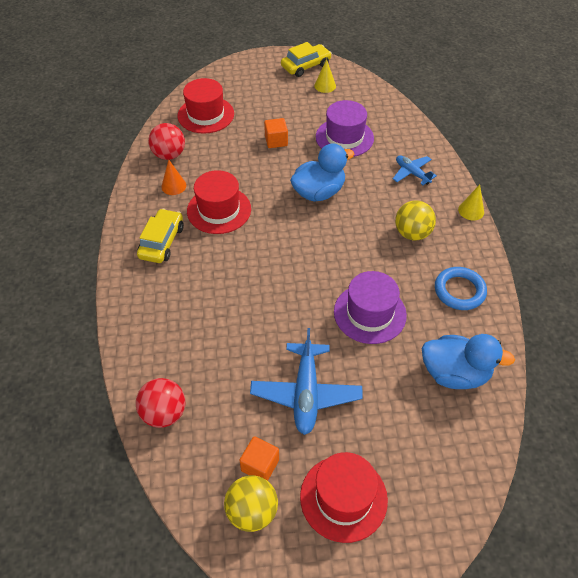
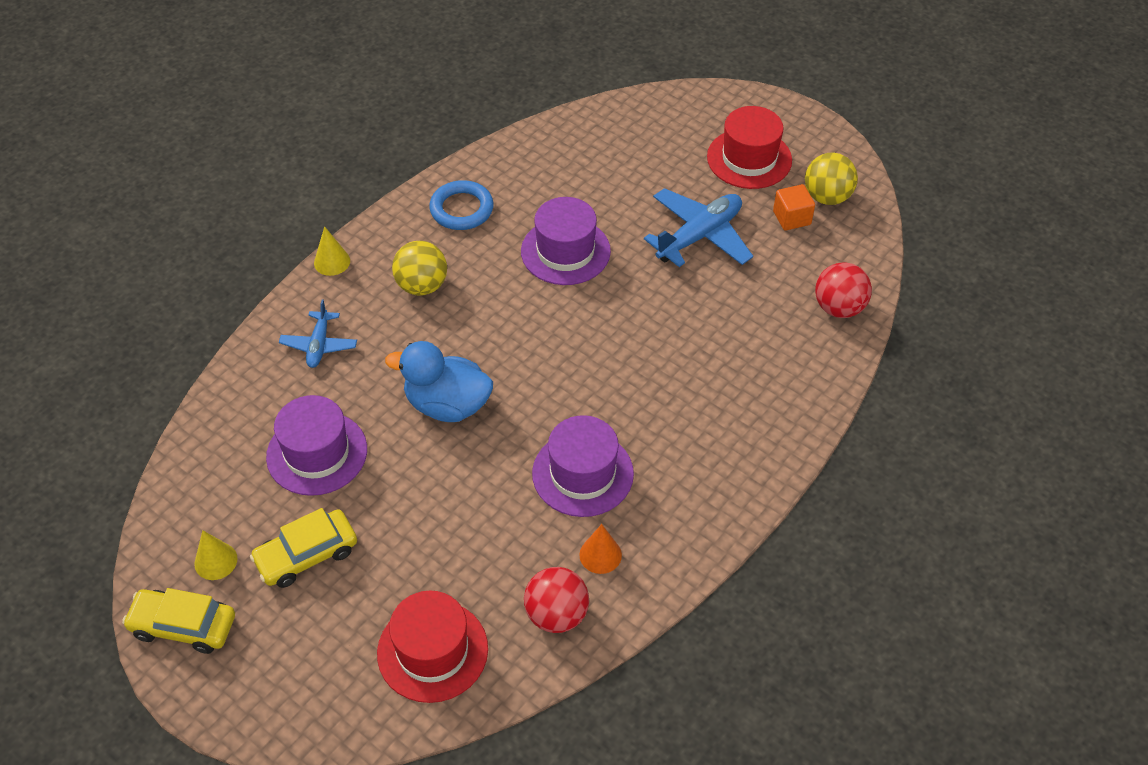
camera: 135 degrees left, 0 degrees up
yellow car [137,209,184,263] -> yellow car moved to [250,508,357,588]
red hat [187,170,251,234] -> purple hat [532,415,634,517]
orange cube [264,118,288,148] -> none
blue duck [422,334,515,389] -> none

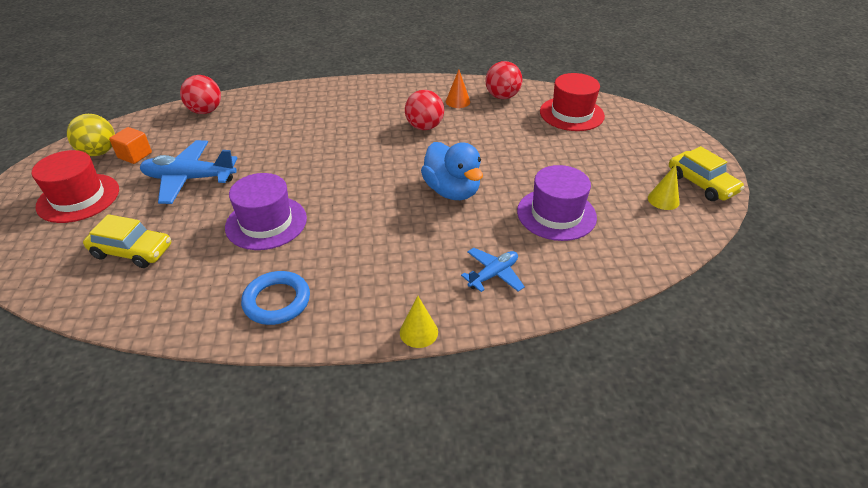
camera: 135 degrees left, 10 degrees down
yellow car [250,508,357,588] -> yellow car moved to [83,214,171,268]
yellow ball [392,241,447,296] -> none
purple hat [532,415,634,517] -> red ball [405,90,444,130]

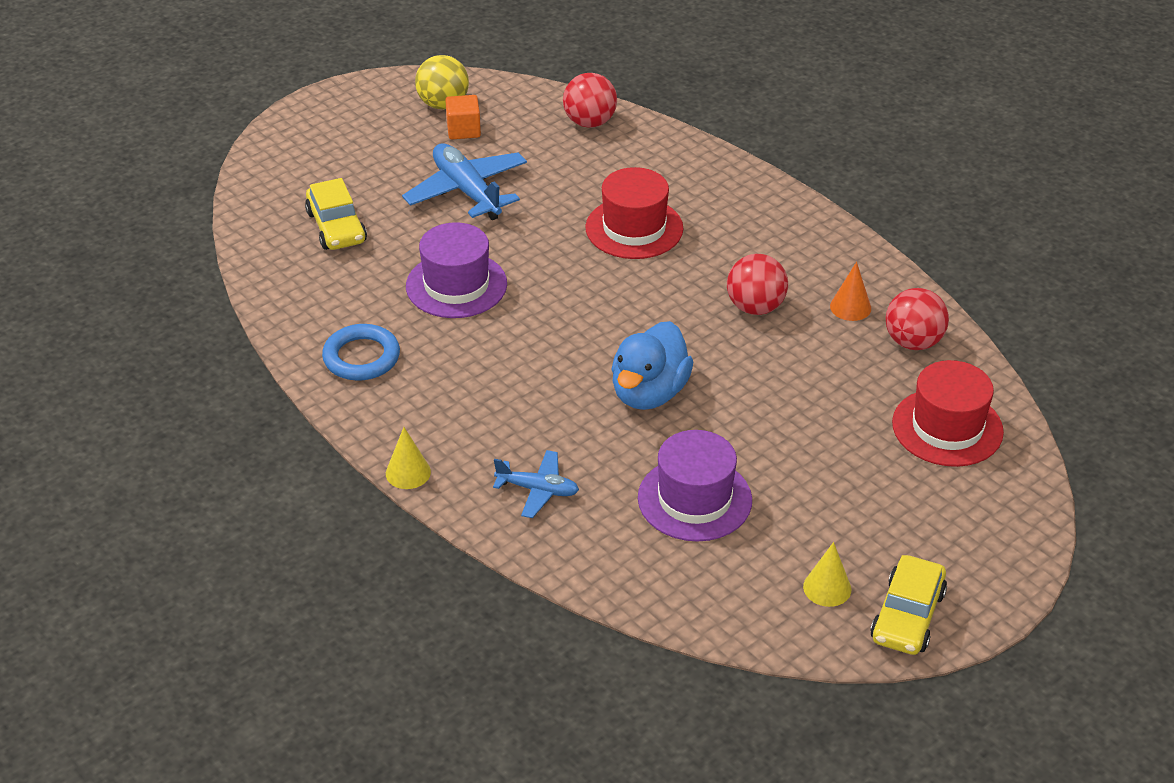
camera: 55 degrees right, 0 degrees up
red hat [32,150,119,223] -> red hat moved to [585,167,683,259]

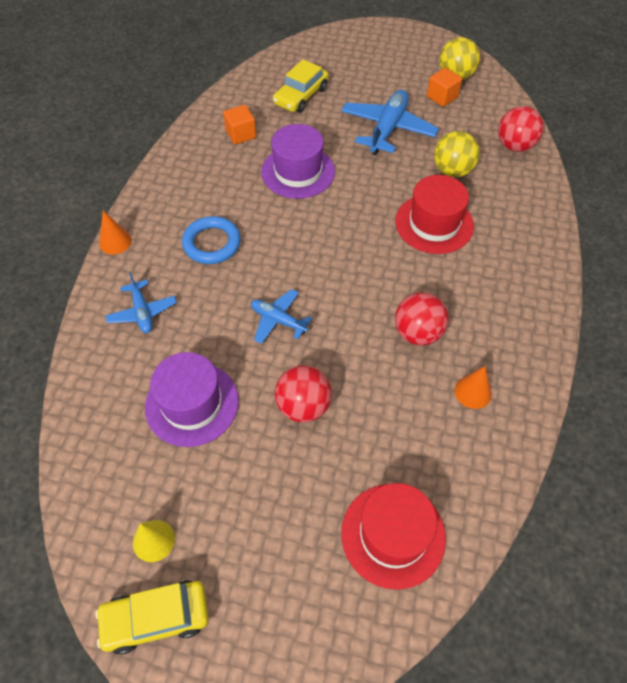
camera: 55 degrees right, 15 degrees up
blue ring [322,324,400,381] -> blue ring moved to [182,216,241,264]
yellow cone [386,427,431,489] -> orange cone [99,211,132,254]
blue duck [611,321,693,410] -> blue plane [251,289,312,344]
red ball [885,288,949,350] -> red ball moved to [275,365,332,422]
none -> orange cube [223,105,256,144]
none -> yellow ball [434,131,480,177]

